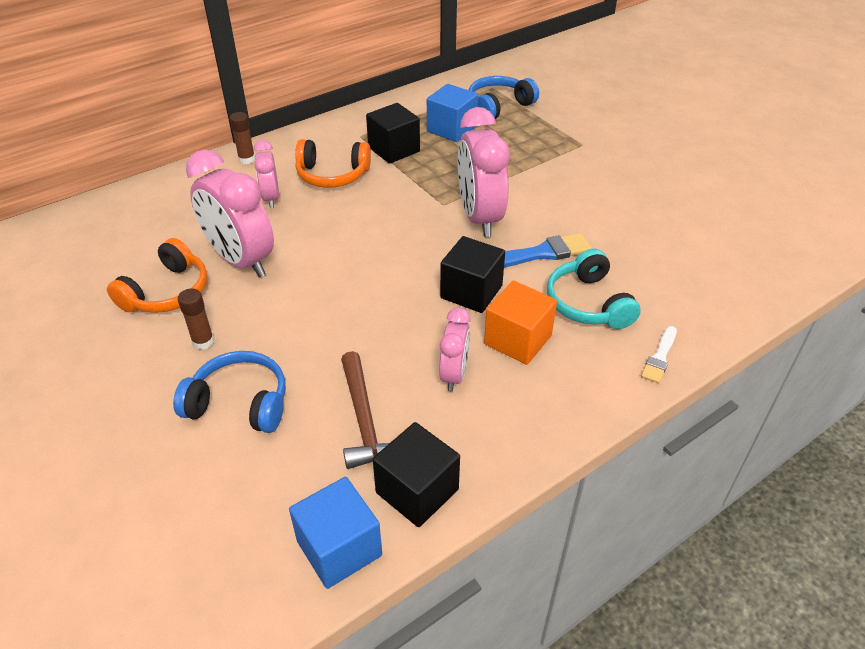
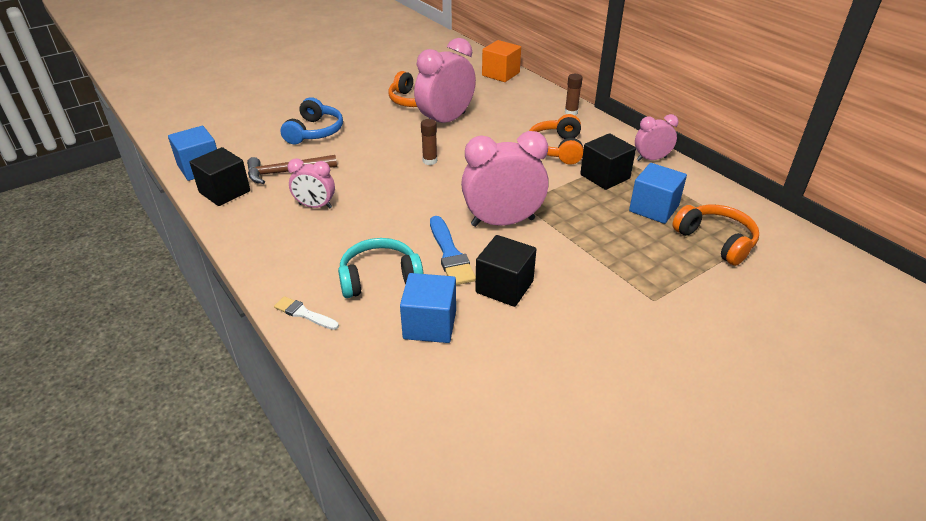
camera: 90 degrees right, 5 degrees down
brown glue stick [178,289,214,350] -> brown glue stick moved to [421,119,437,165]
pink clock [254,140,279,208] -> pink clock moved to [635,114,679,161]
black cube [440,236,505,313] -> black cube moved to [475,235,536,307]
blue headphones [469,76,539,119] -> orange headphones [673,205,759,266]
orange cube [484,281,557,365] -> orange cube moved to [482,40,521,82]
none -> blue cube [400,273,456,343]

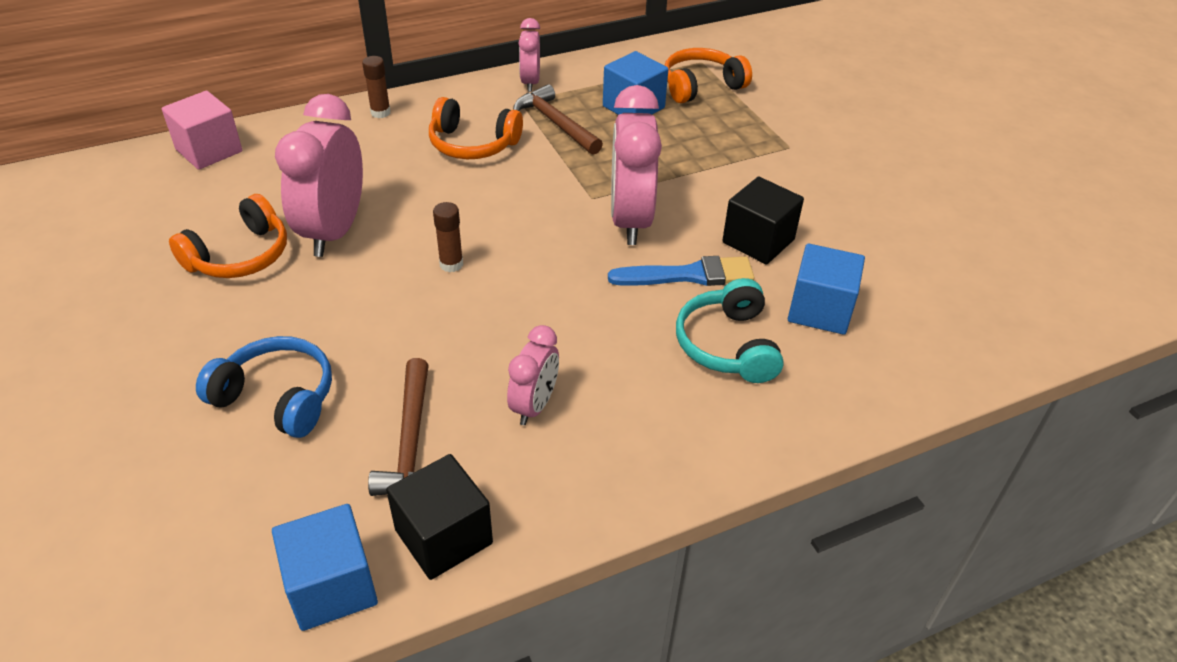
camera: 80 degrees left, 5 degrees up
white brush [274,296,339,330] -> none
pink clock [414,38,476,123] -> pink clock turned 45 degrees clockwise [275,94,363,257]
orange cube [482,40,521,82] -> pink cube [162,91,242,170]
black cube [580,133,636,190] -> brown hammer [513,84,603,155]

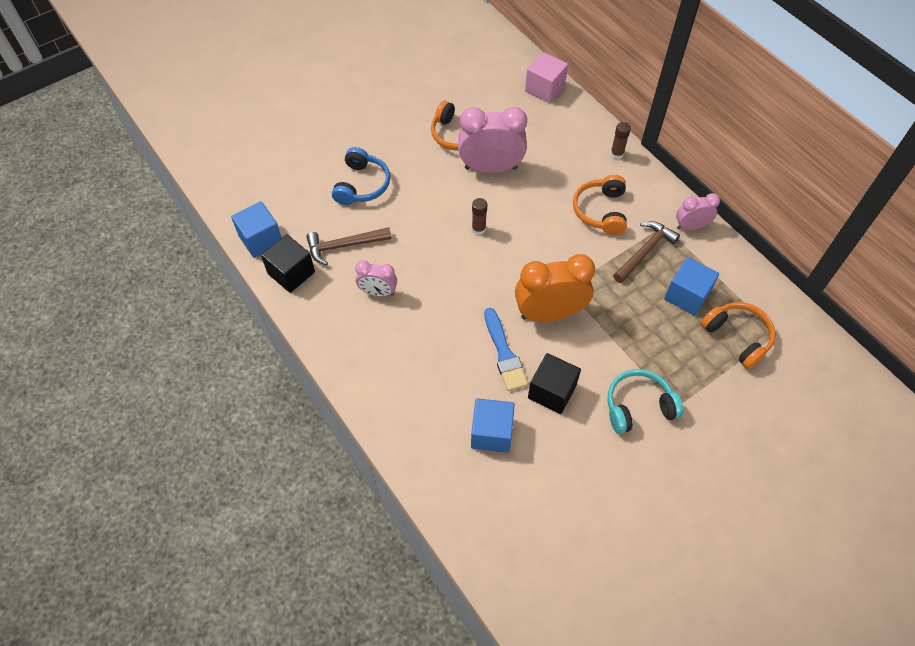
camera: 80 degrees right, 15 degrees up
pink clock [611,85,662,245] -> orange clock [515,254,595,322]
turquoise headphones [676,278,784,383] -> turquoise headphones moved to [608,369,684,434]

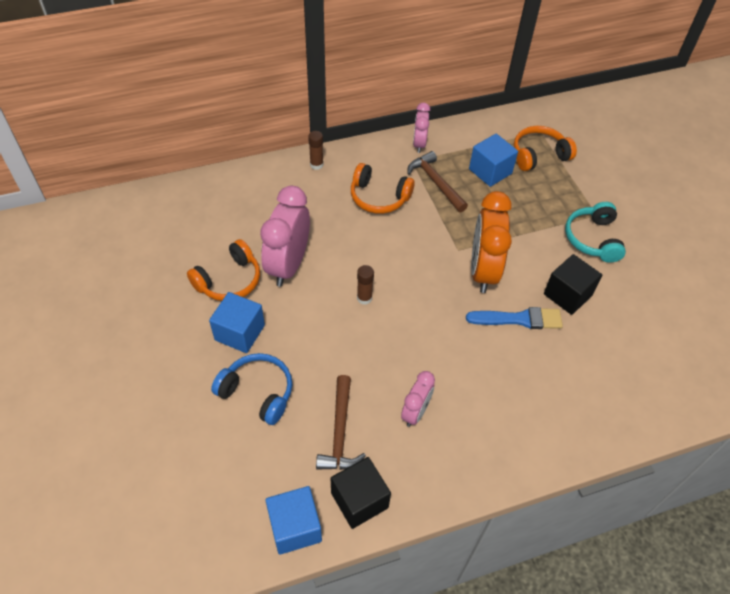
camera: 75 degrees left, 5 degrees down
blue cube [471,398,515,453] -> blue cube moved to [209,292,265,353]
pink cube [525,52,568,103] -> none

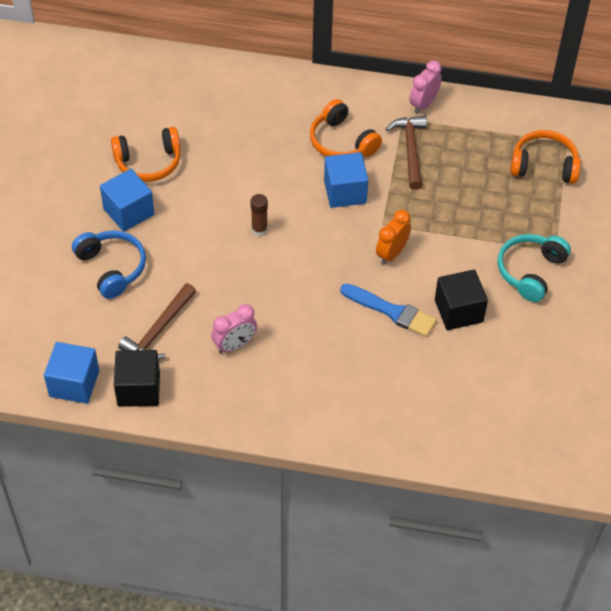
camera: 30 degrees right, 0 degrees up
pink clock [260,186,310,287] -> none
brown glue stick [308,131,323,170] -> none
blue cube [469,134,518,187] -> blue cube moved to [324,152,368,208]
orange clock [471,191,512,293] -> orange clock [376,210,411,265], size x0.55

